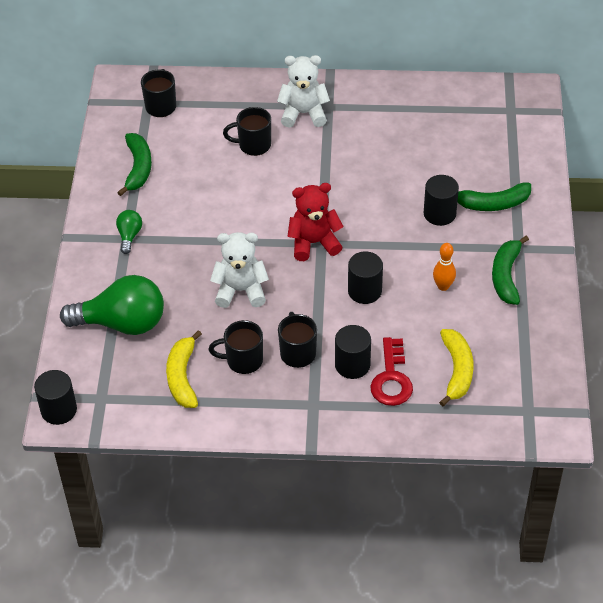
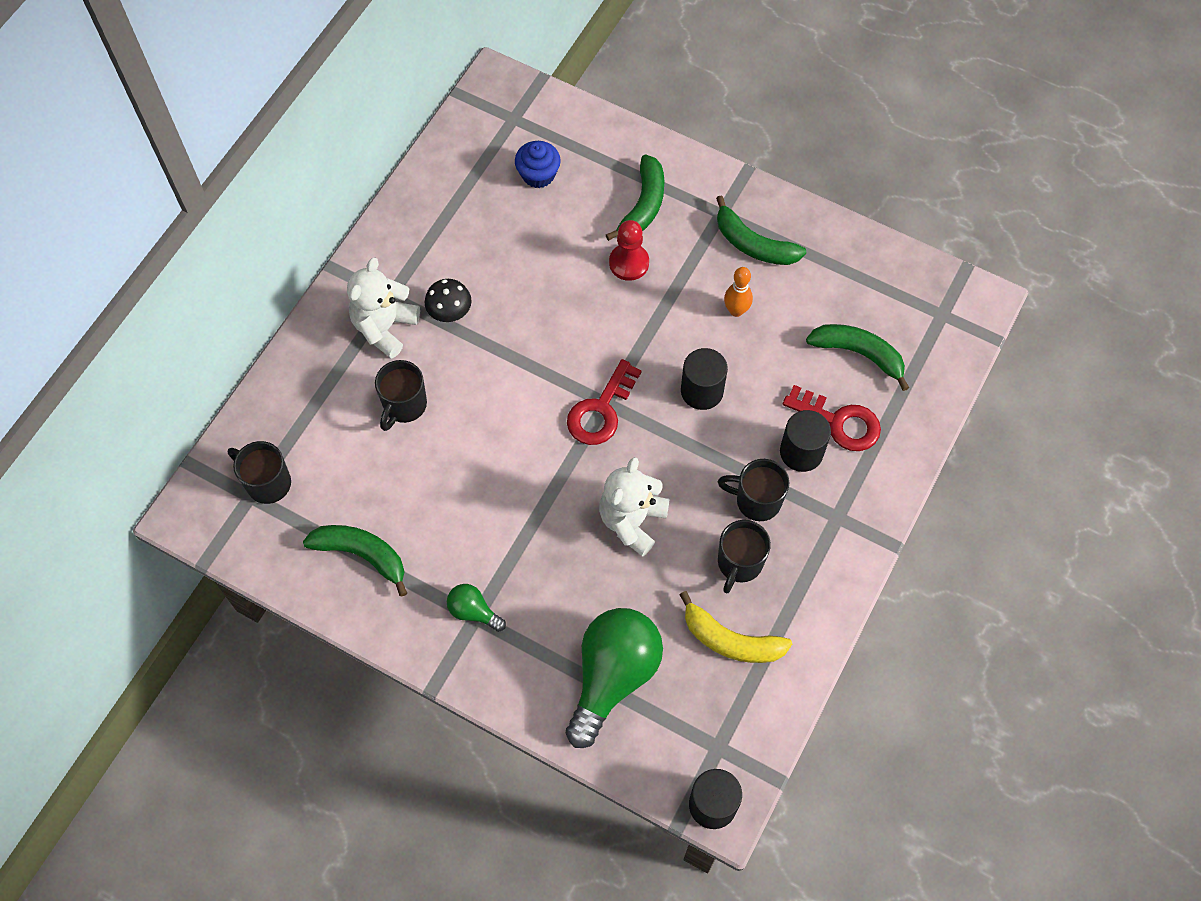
camera: 65 degrees left, 15 degrees up
red teddy bear [287,183,344,261] -> red key [567,359,642,445]
black cylinder [424,175,459,226] -> red pawn [609,220,649,281]
yellow banana [439,329,474,406] -> green banana [806,324,909,391]
none -> black mushroom [425,279,472,322]
none -> blue cupcake [515,141,561,188]

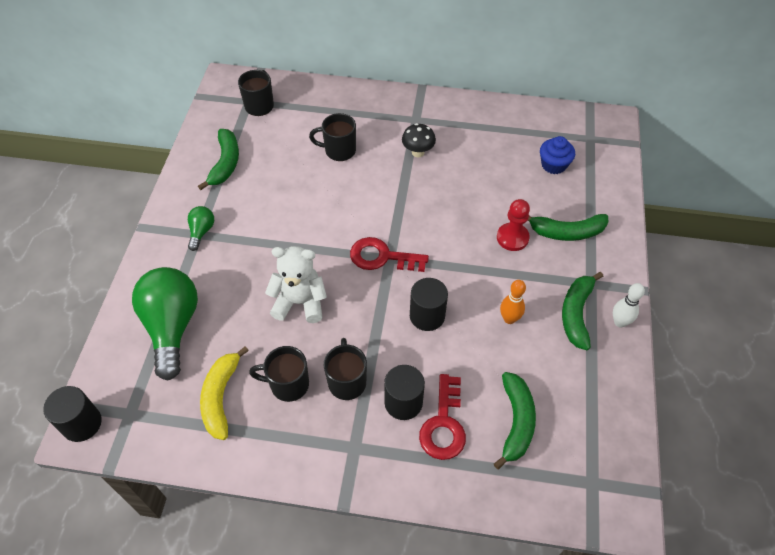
camera: 70 degrees right, 10 degrees down
white teddy bear [347,257,420,359] -> none
green light bulb [566,608,663,748] -> green light bulb turned 105 degrees counterclockwise [132,267,198,381]
none -> white bowling pin [613,283,645,328]

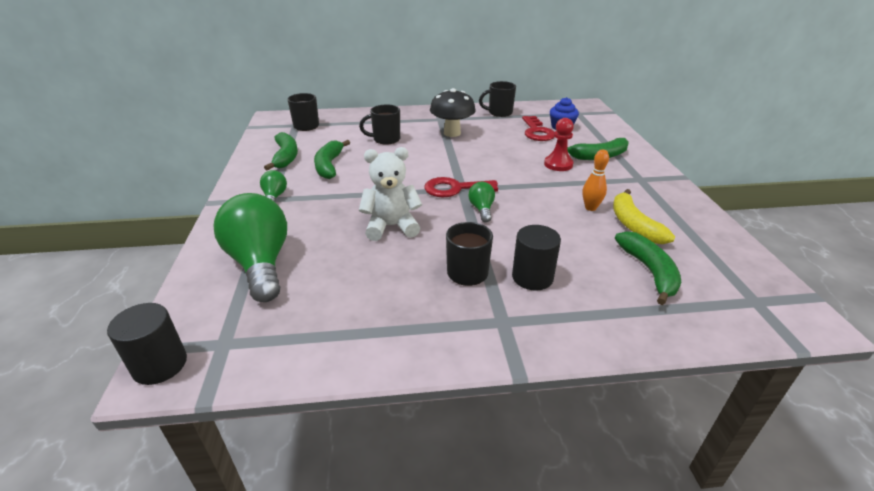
camera: 15 degrees left, 20 degrees down
yellow banana [200,346,249,440] -> yellow banana moved to [613,189,675,244]
black mug [249,346,309,402] -> black mug moved to [479,81,516,117]
black mushroom [402,123,436,157] -> black mushroom [430,88,476,137], size x1.58
black cylinder [410,278,448,331] -> none
red key [419,374,466,460] -> red key moved to [522,116,555,141]
green banana [562,272,603,350] -> green banana moved to [314,140,350,179]
white bowling pin [613,283,645,328] -> none
none -> green light bulb [468,182,495,222]

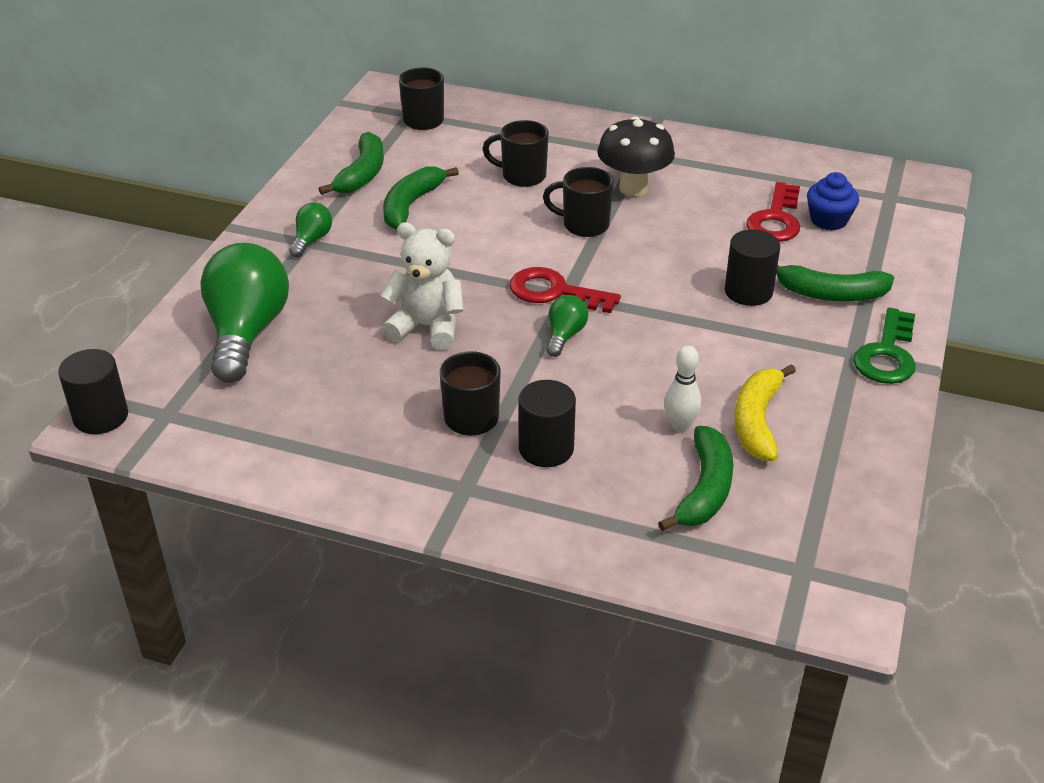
camera: 25 degrees right, 5 degrees up
black mug [479,81,516,117] -> black mug moved to [543,167,614,237]
red pawn [544,118,574,171] -> black cylinder [725,229,780,306]
orange bowling pin [583,150,609,211] -> none
none -> white bowling pin [664,345,701,432]
none -> green key [853,308,916,384]

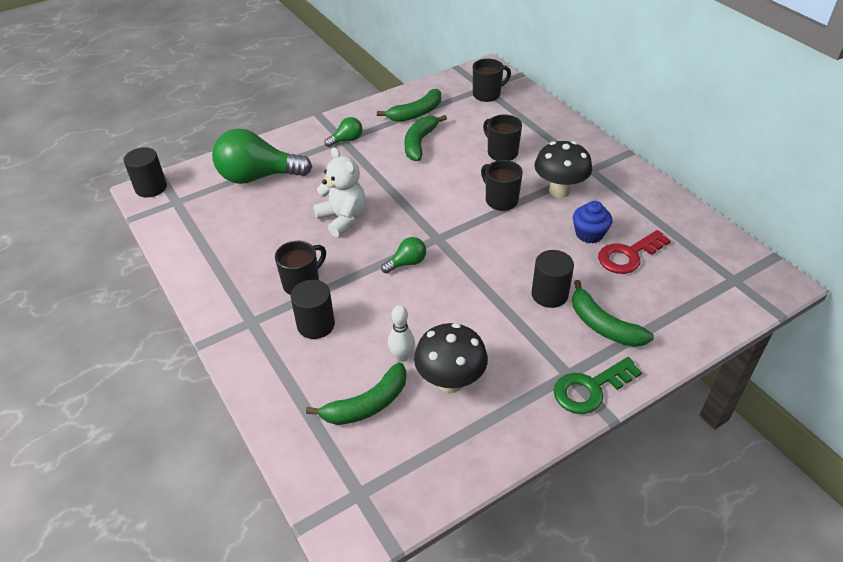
camera: 40 degrees right, 5 degrees up
green light bulb [200,243,289,383] -> green light bulb turned 135 degrees counterclockwise [212,129,312,184]
green banana [383,166,459,230] -> green banana turned 45 degrees counterclockwise [404,115,447,161]
red key [509,267,621,313] -> none
yellow banana [735,364,796,461] -> black mushroom [414,323,488,393]
blue cupcake [807,172,859,231] -> blue cupcake moved to [573,201,612,243]

